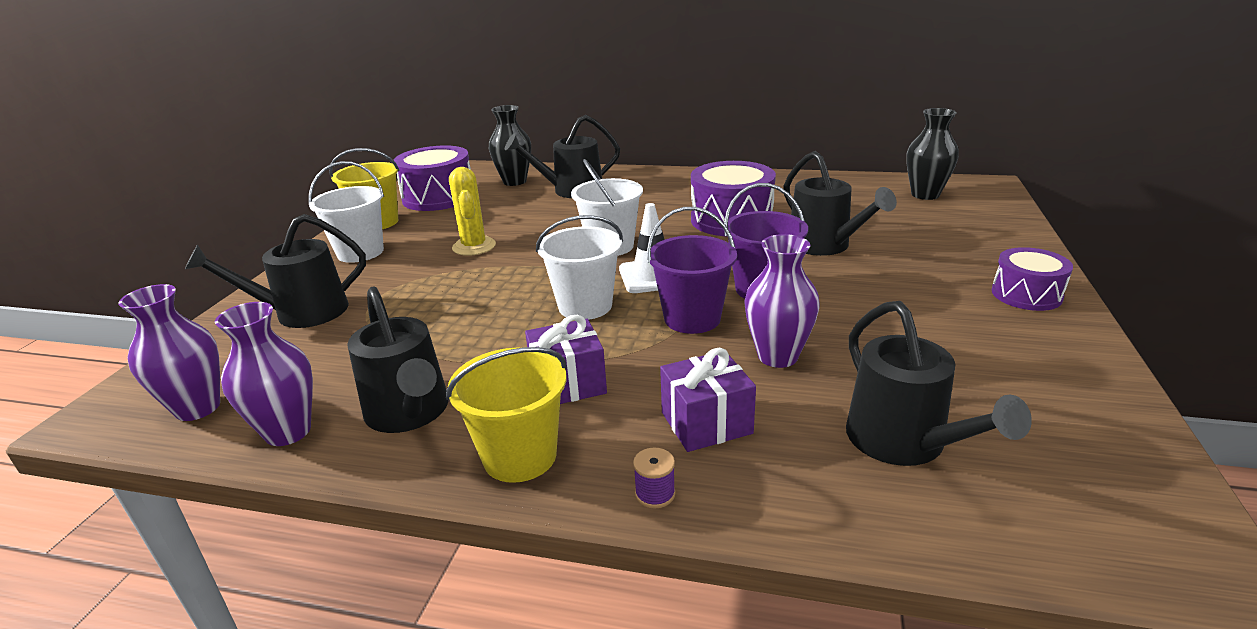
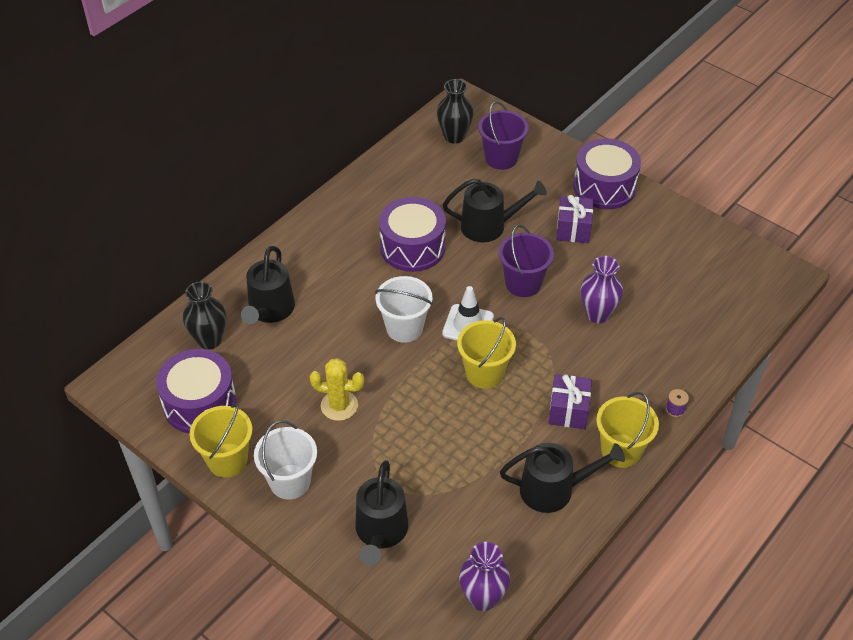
camera: 65 degrees left, 20 degrees up
purple vase [215,302,313,446] -> none
white bucket [536,215,623,320] -> yellow bucket [457,317,516,389]
purple bucket [647,207,737,334] -> purple bucket moved to [478,101,529,170]
purple gift [660,348,756,452] -> purple gift moved to [556,195,593,243]
black watering can [846,301,1032,466] -> none
purple drum [991,247,1073,311] -> purple drum [573,138,641,209], size x1.64

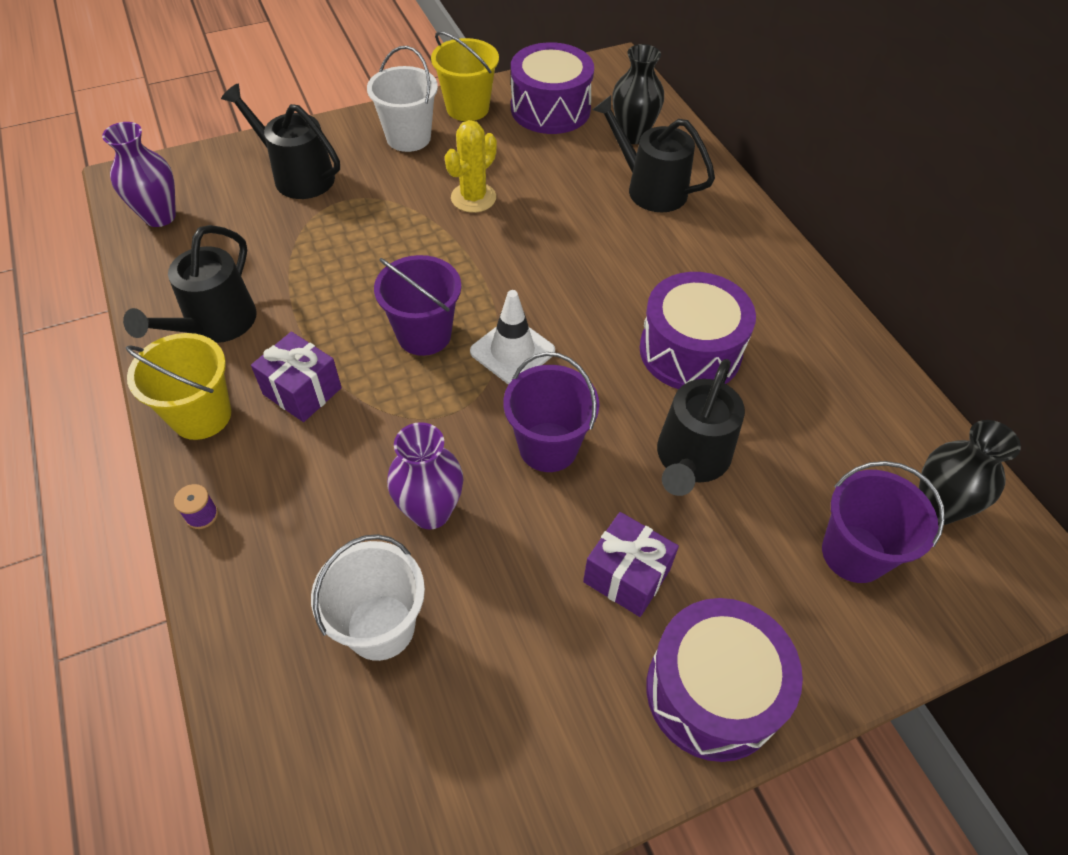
camera: 115 degrees right, 5 degrees up
white bucket [375,276,433,343] -> white bucket moved to [311,534,425,661]
yellow bucket [457,317,516,389] -> purple bucket [374,255,461,356]

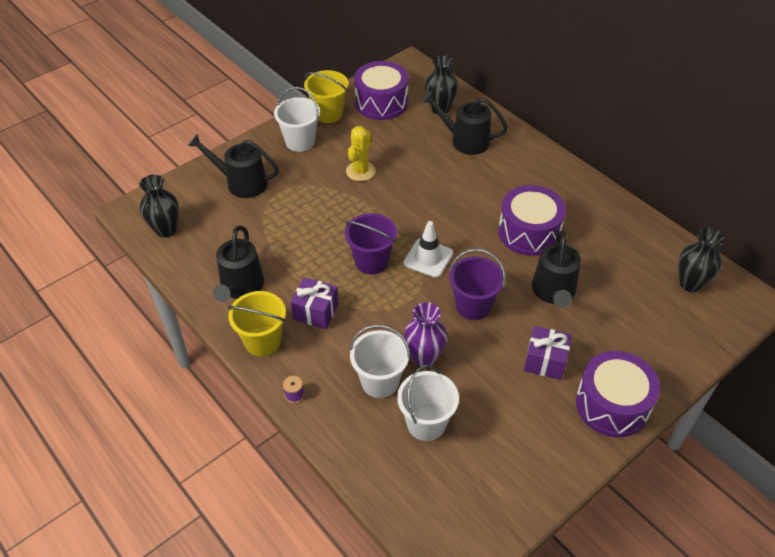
camera: 15 degrees left, 5 degrees down
purple vase [102,122,176,227] -> black vase [139,175,179,238]
purple bucket [822,461,945,583] -> none
none -> white bucket [349,325,410,398]

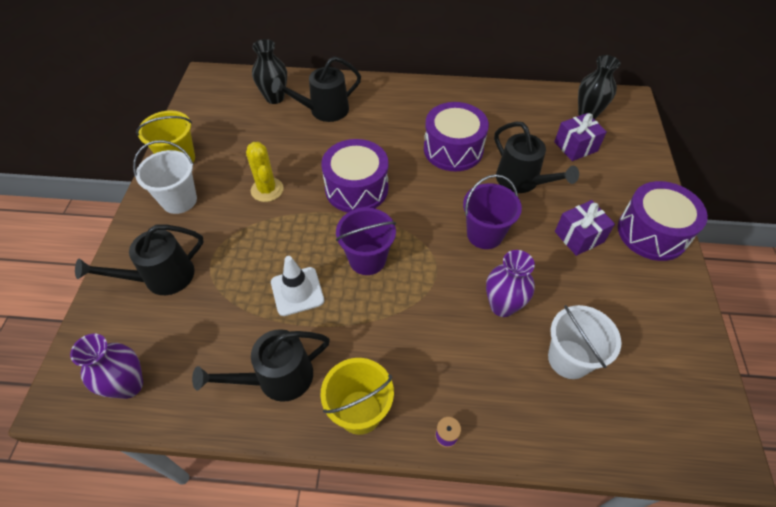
camera: 45 degrees left, 5 degrees up
black vase [139,175,179,238] -> purple vase [70,334,143,399]
black watering can [213,226,264,302] -> black watering can turned 105 degrees clockwise [192,329,330,402]
purple gift [291,277,339,329] -> purple gift moved to [554,113,607,161]
white bucket [349,325,410,398] -> none
purple drum [354,61,409,120] -> purple drum moved to [321,139,388,212]
white traffic cone [403,221,453,278] -> white traffic cone moved to [271,256,324,316]

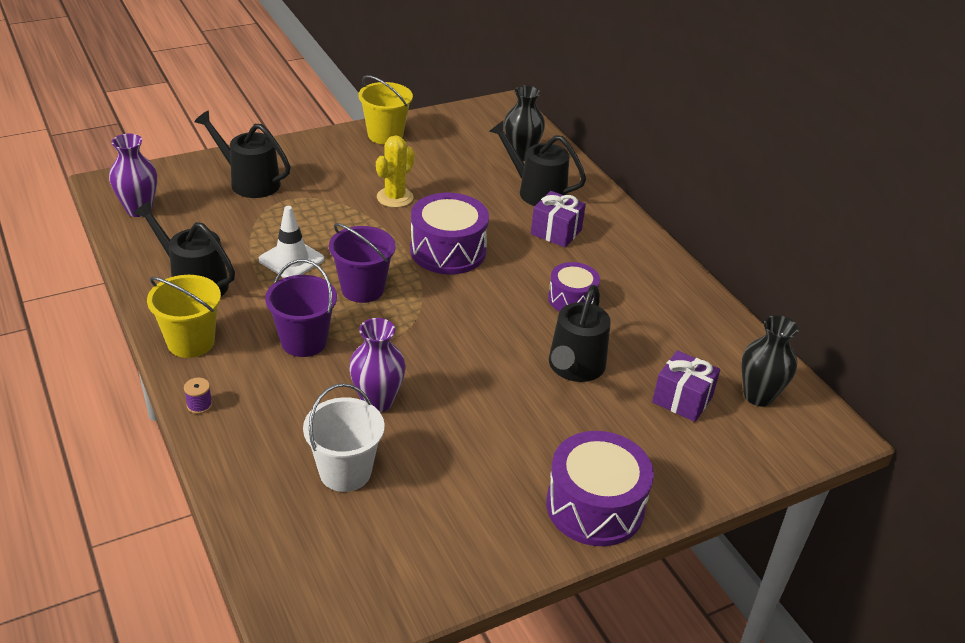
camera: 55 degrees right, 15 degrees down
white bucket [133,140,197,214] -> none
purple drum [424,102,489,171] -> purple drum [548,262,600,312], size x0.61
purple bucket [463,174,522,249] -> purple bucket moved to [265,259,337,357]
purple gift [555,200,615,256] -> purple gift moved to [531,191,586,247]

